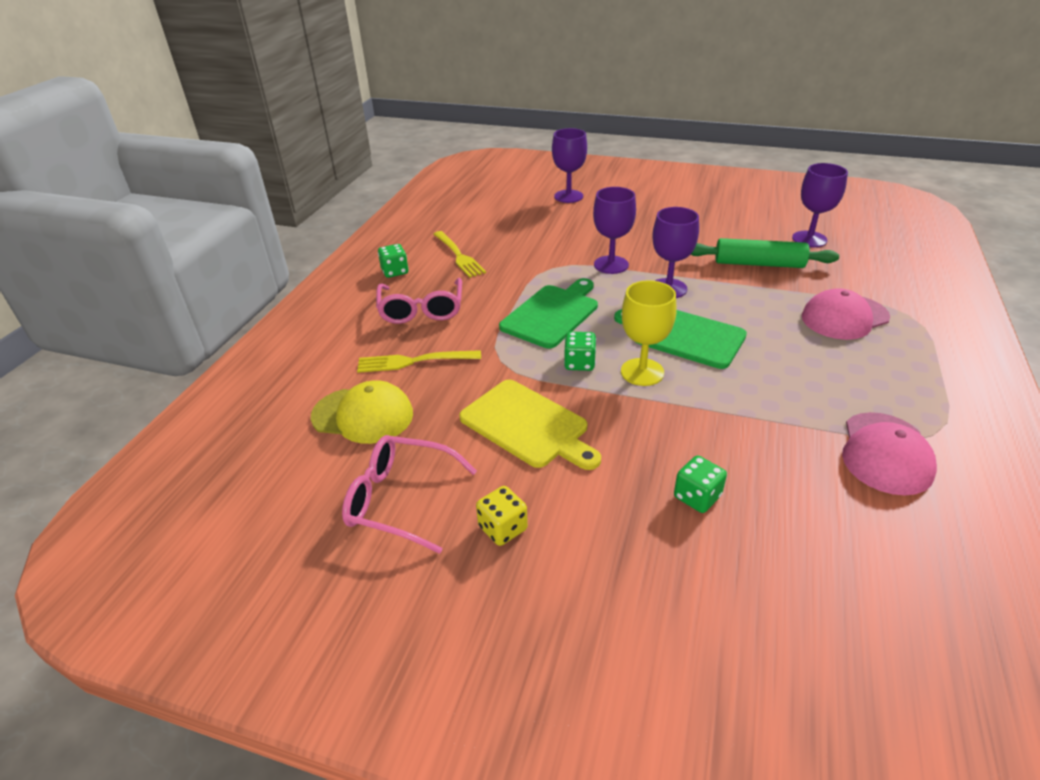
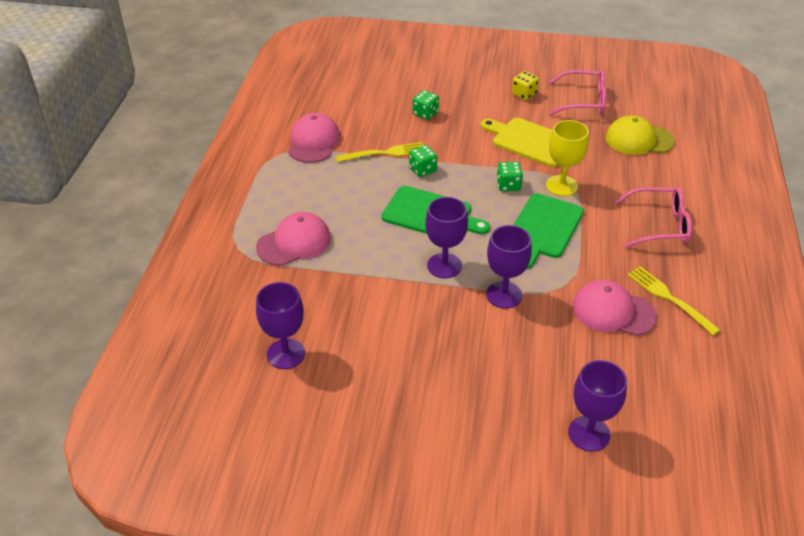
camera: 170 degrees right, 5 degrees up
yellow fork [357,350,481,373] -> yellow fork moved to [336,142,424,162]
pink glasses [376,278,462,324] -> pink glasses turned 105 degrees clockwise [614,187,692,248]
green dice [378,244,408,278] -> green dice moved to [409,145,437,177]
yellow goblet [621,280,676,386] -> yellow goblet moved to [546,120,589,196]
green rolling pin [691,238,839,268] -> none
none -> pink cap [572,280,657,336]

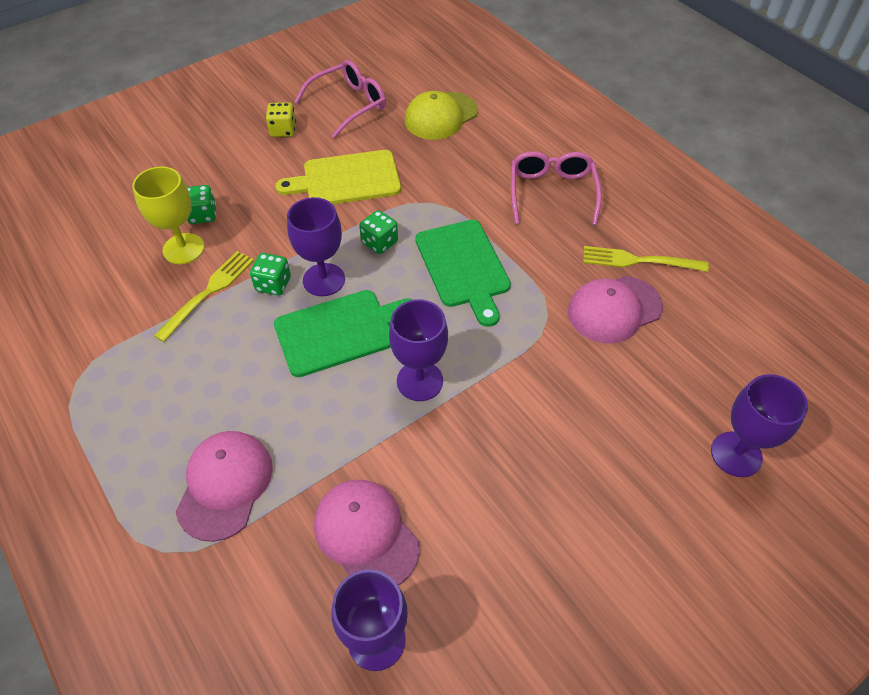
camera: 45 degrees left, 10 degrees up
pink cap [288,113,340,163] -> pink cap moved to [314,480,420,585]
purple goblet [486,225,532,309] -> purple goblet moved to [287,197,345,296]
yellow goblet [546,120,589,196] -> yellow goblet moved to [132,166,205,264]
pink glasses [614,187,692,248] -> pink glasses turned 45 degrees counterclockwise [511,151,602,225]

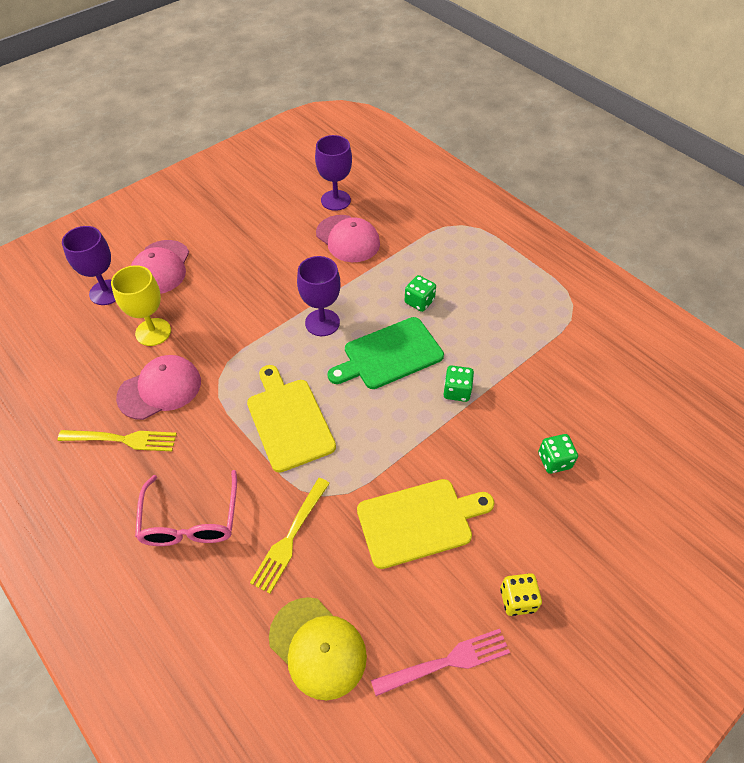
camera: 175 degrees right, 0 degrees up
yellow goblet [132,166,205,264] -> yellow goblet moved to [111,265,171,346]
yellow fork [154,251,254,342] -> yellow fork moved to [250,478,330,594]
pink cap [176,431,273,542] -> pink cap moved to [131,240,189,294]
purple goblet [287,197,345,296] -> none
pink glasses [294,60,386,138] -> pink fork [371,629,510,696]
green dice [359,210,398,254] -> green dice moved to [405,275,436,312]
yellow cap [405,91,478,140] -> yellow cap turned 90 degrees clockwise [269,597,367,700]
green cutting board [415,220,511,327] -> yellow cutting board [247,365,336,473]

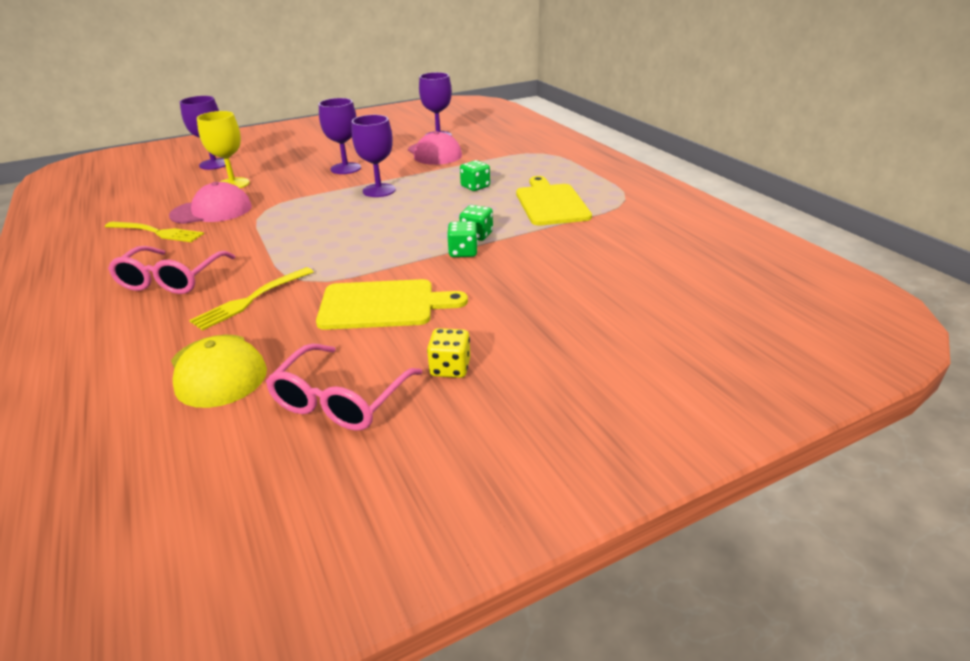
camera: 15 degrees right, 20 degrees down
pink cap [131,240,189,294] -> none
yellow cutting board [247,365,336,473] -> yellow cutting board moved to [516,176,592,226]
green cutting board [327,317,444,389] -> none
pink fork [371,629,510,696] -> pink glasses [266,344,422,431]
green dice [538,434,578,474] -> green dice moved to [447,221,478,257]
none -> purple goblet [319,98,361,174]

